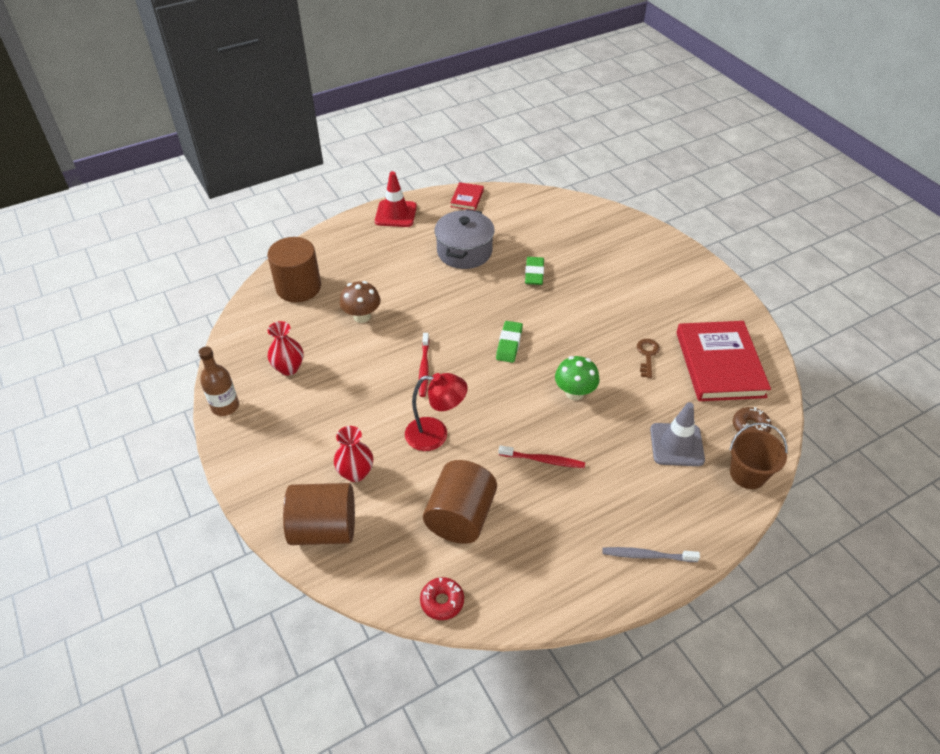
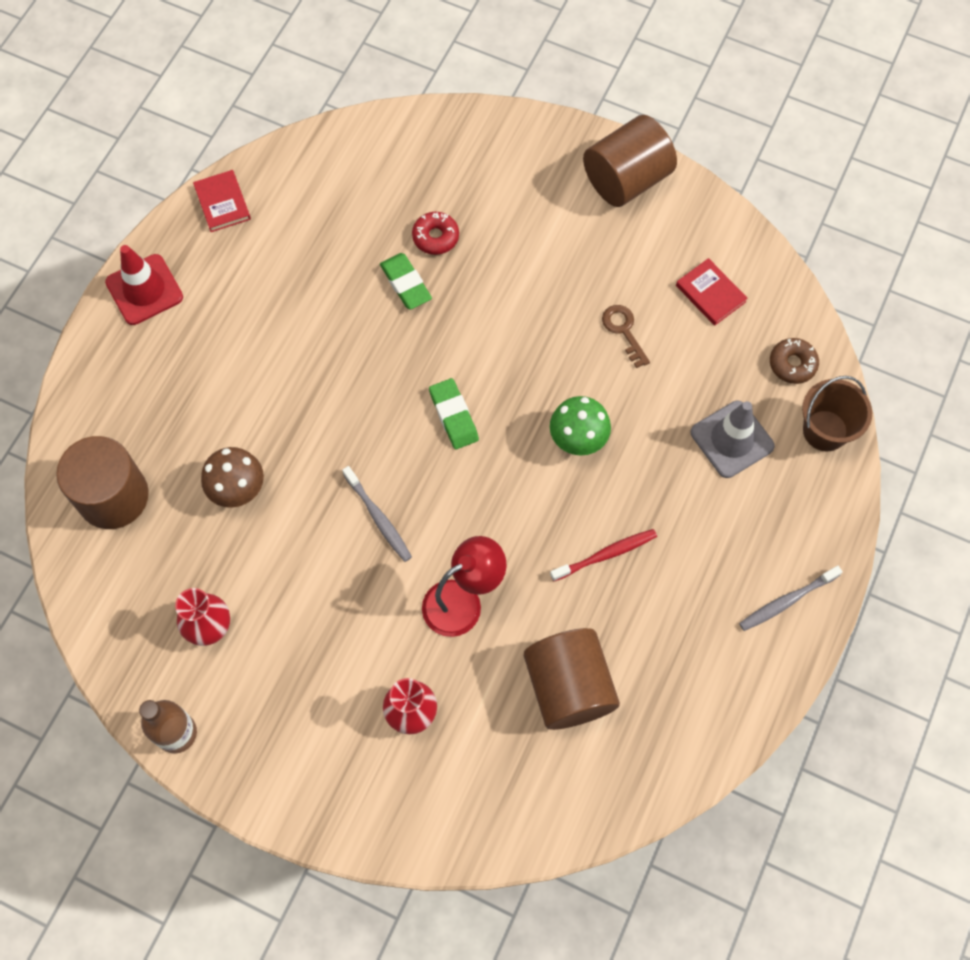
camera: 35 degrees left, 20 degrees up
brown cylinder [283,483,355,545] -> brown cylinder moved to [583,115,677,207]
red toothbrush [419,333,429,397] -> grey toothbrush [342,466,412,562]
red donut [420,577,464,620] -> red donut moved to [412,212,459,255]
grey pot [435,209,495,269] -> none
red book [676,321,771,401] -> red book [676,258,748,326], size x0.46

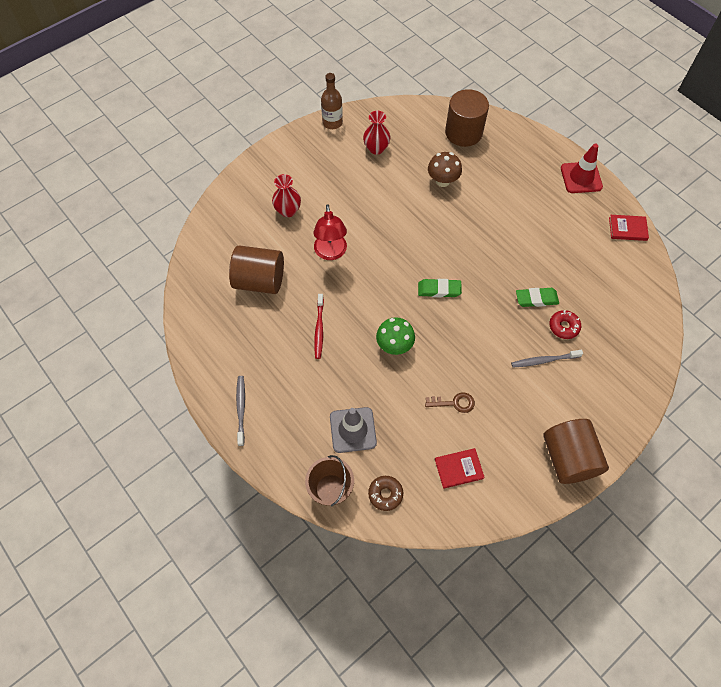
camera: 115 degrees right, 5 degrees down
grey toothbrush [342,466,412,562] -> grey toothbrush moved to [511,350,583,368]

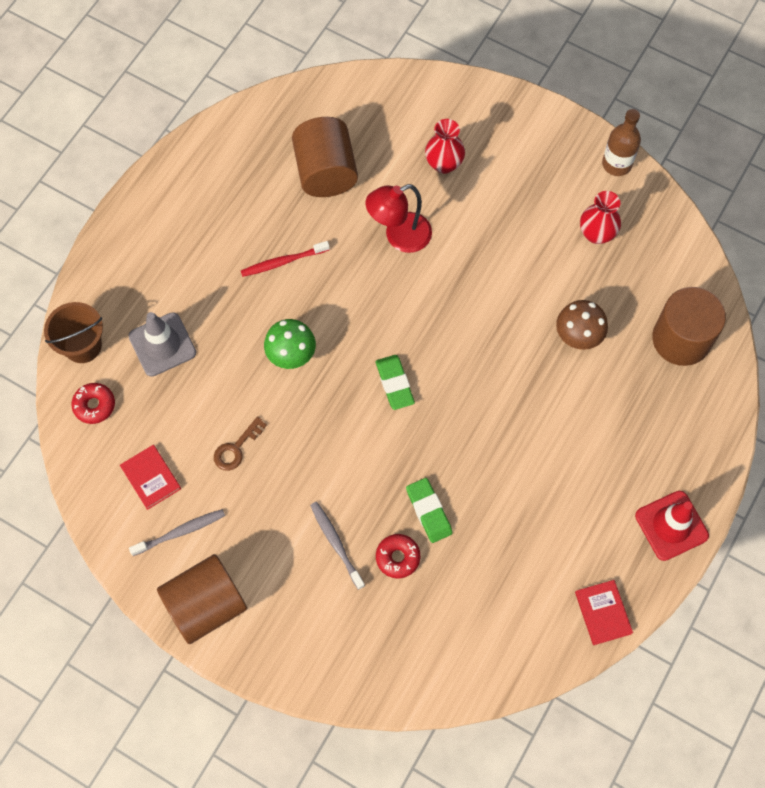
camera: 70 degrees right, 5 degrees up
grey toothbrush [236,376,245,446] -> grey toothbrush moved to [129,509,225,556]
brown donut [368,476,403,511] -> red donut [71,383,115,424]
brown key [425,392,475,413] -> brown key turned 60 degrees clockwise [214,416,267,471]

